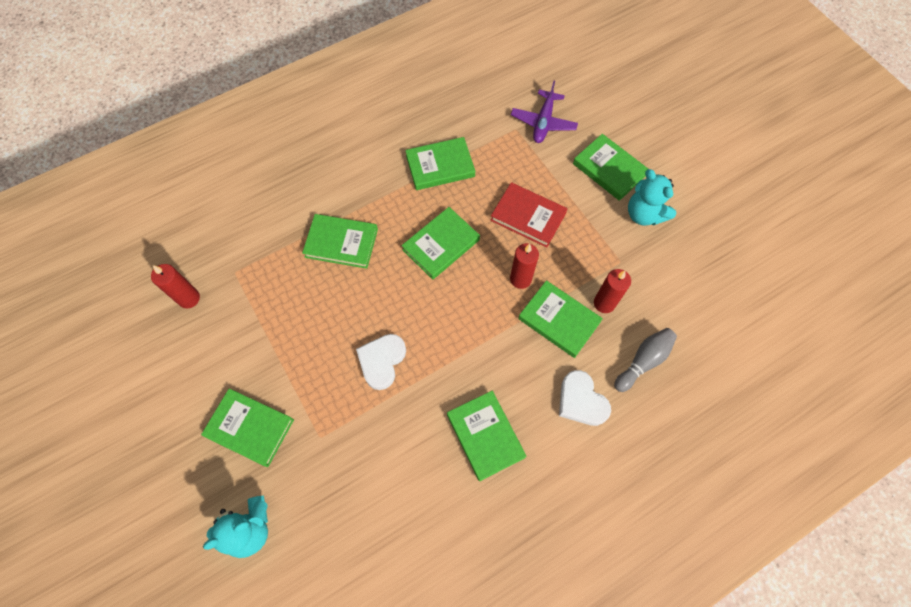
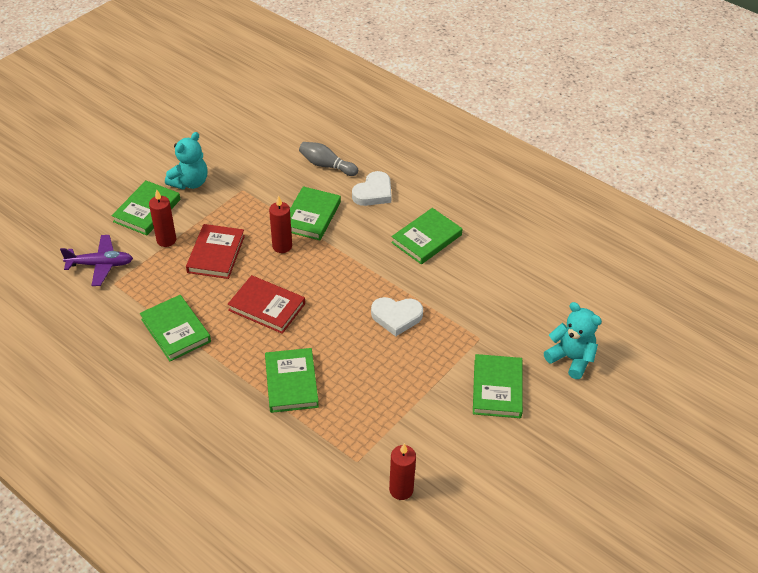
camera: 110 degrees left, 20 degrees down
green book [402,207,480,280] -> red book [228,275,305,334]
red candle [594,269,631,313] -> red candle moved to [149,189,176,247]

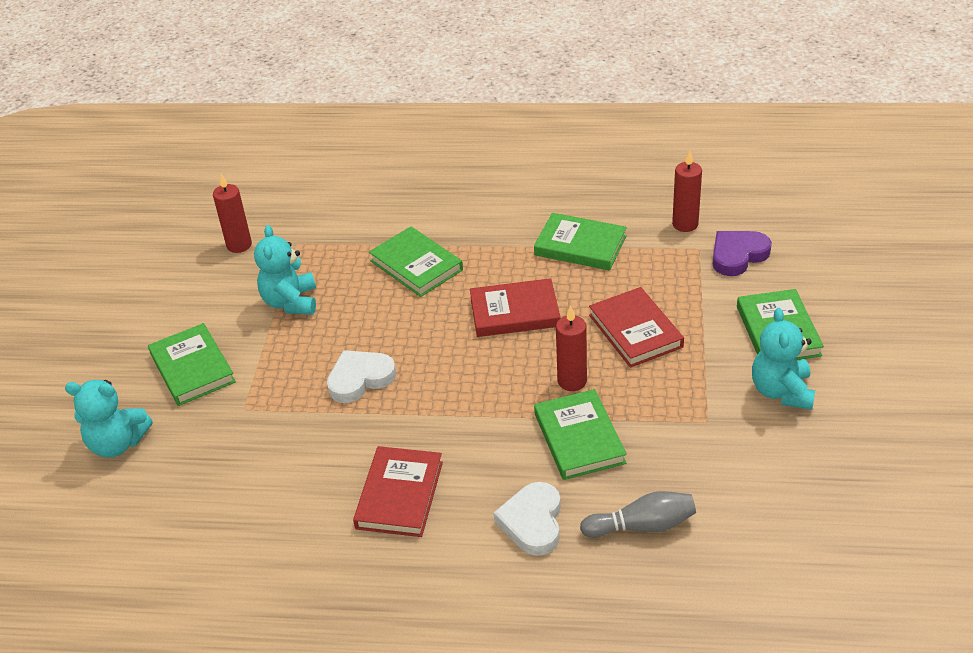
camera: 150 degrees right, 5 degrees down
purple plane [60,235,133,286] -> purple heart [712,231,772,276]
red candle [149,189,176,247] -> red candle moved to [672,150,702,232]
green book [391,208,462,265] -> red book [353,446,443,537]
none -> turquoise teddy bear [254,225,316,315]

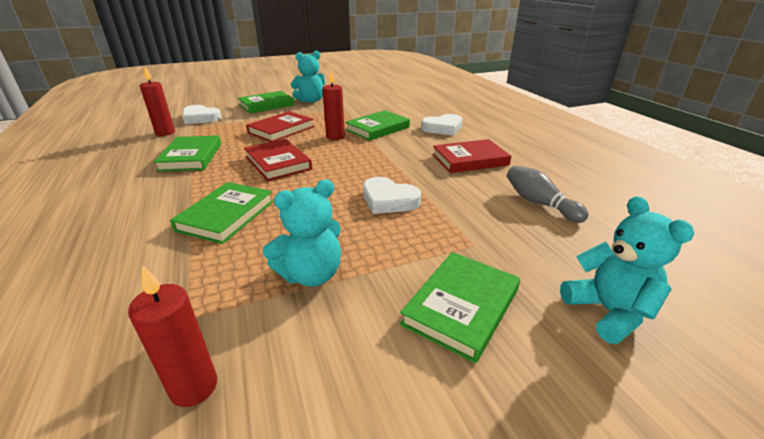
camera: 120 degrees left, 10 degrees down
grey bowling pin [580,491,696,538] -> grey bowling pin moved to [507,166,589,223]
purple heart [712,231,772,276] -> white heart [183,105,222,124]

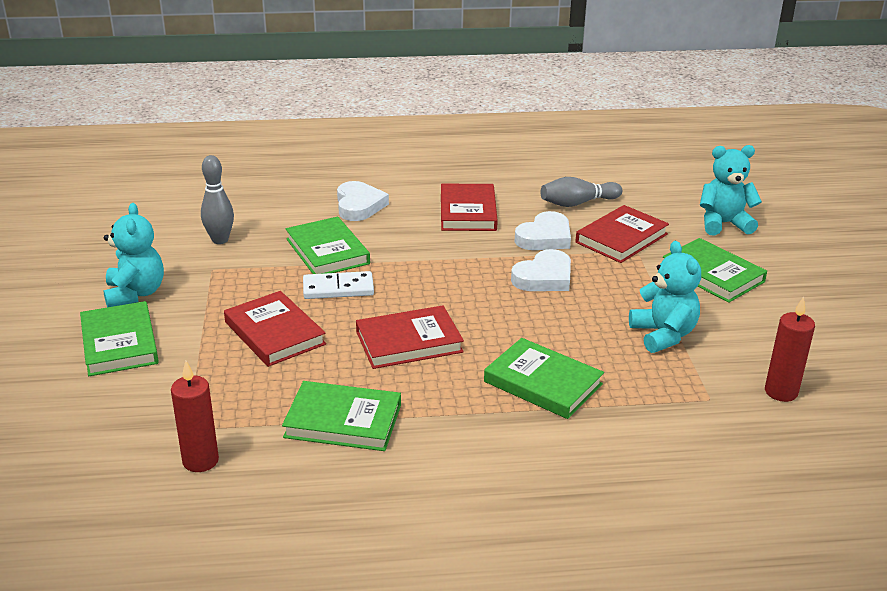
camera: 75 degrees left, 0 degrees up
white heart [183,105,222,124] -> white heart moved to [514,211,571,250]
red candle [322,70,345,140] -> white domino [303,271,374,299]
none -> grey bowling pin [201,155,234,244]
none -> red book [576,205,669,263]

